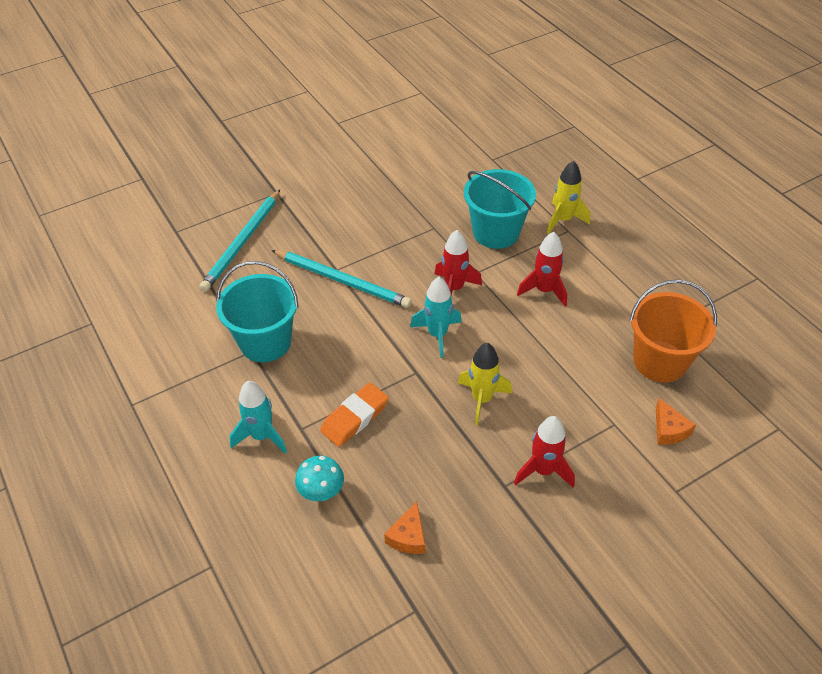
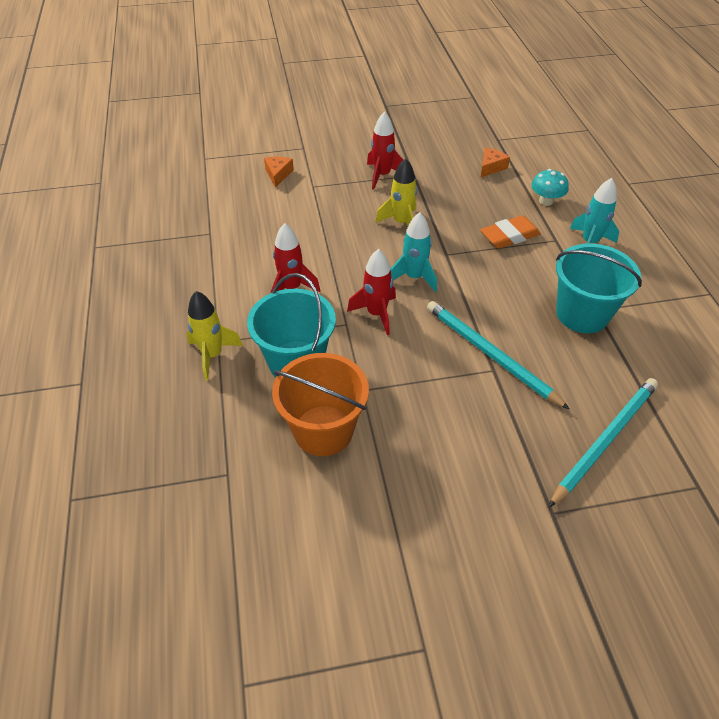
camera: 160 degrees left, 0 degrees up
orange bucket [629,280,717,383] -> orange bucket moved to [272,353,369,456]

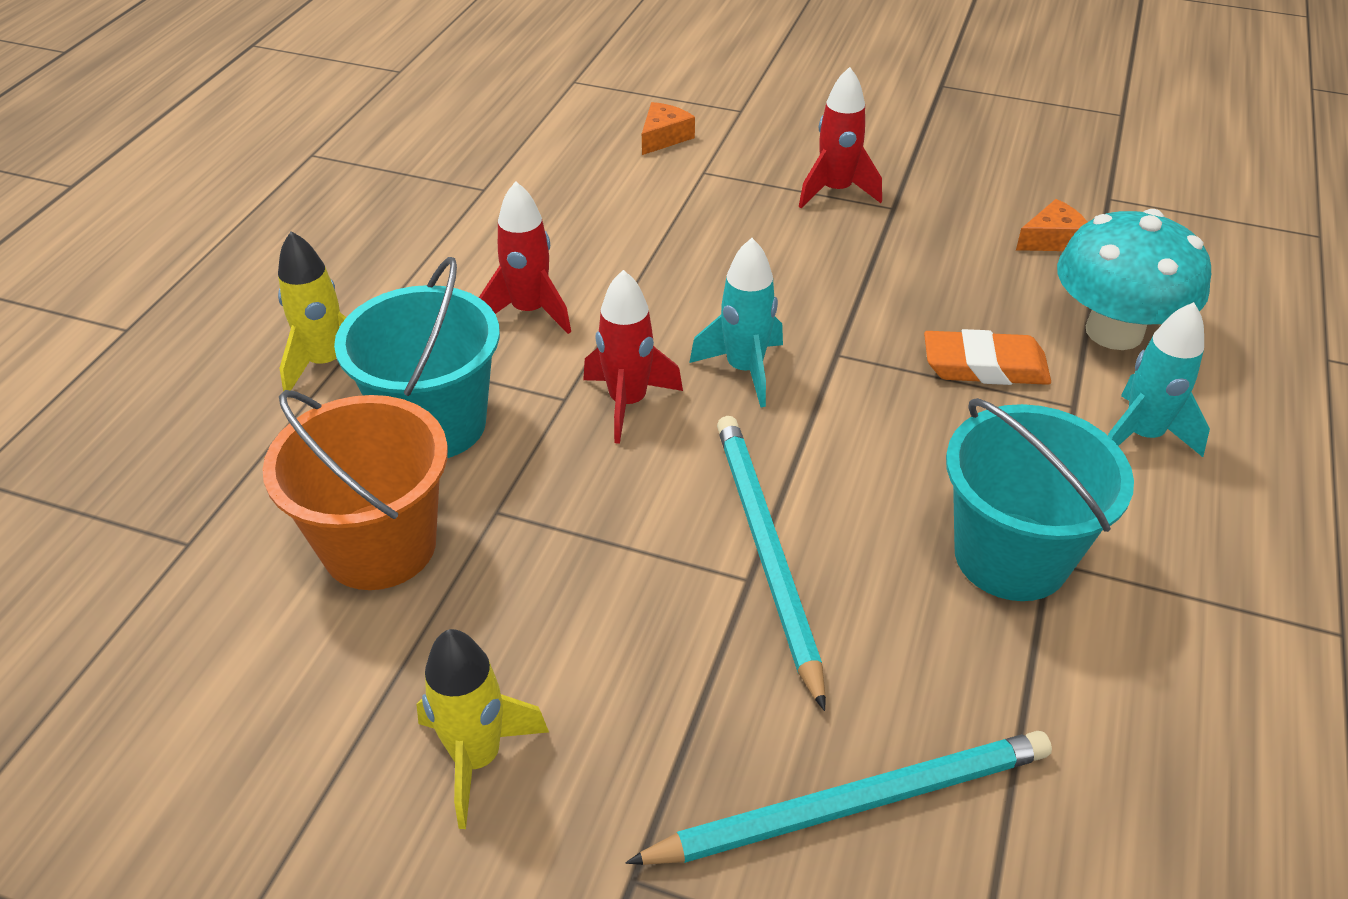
camera: 30 degrees right, 5 degrees down
yellow rocket [375,158,417,226] -> yellow rocket moved to [416,629,549,829]
turquoise mushroom [531,169,569,206] -> turquoise mushroom [1057,209,1211,350], size x1.85

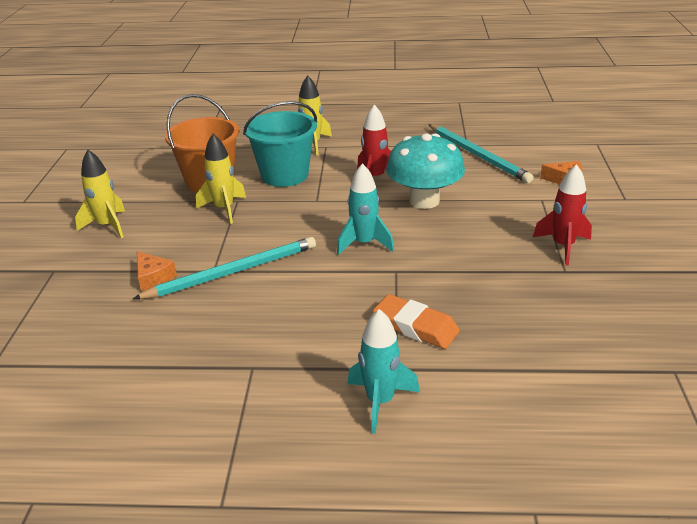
camera: 75 degrees right, 10 degrees down
red rocket [583,270,683,444] -> none
turquoise pencil [625,731,1052,865] -> turquoise pencil moved to [428,124,533,183]
orange eraser [924,329,1051,385] -> orange eraser turned 45 degrees counterclockwise [373,294,460,349]
turquoise bucket [946,398,1134,601] -> none
orange cheese [1016,199,1087,251] -> orange cheese moved to [137,251,177,291]
turquoise mushroom [1057,209,1211,350] -> turquoise mushroom moved to [386,133,465,209]
none -> yellow rocket [196,134,246,224]

